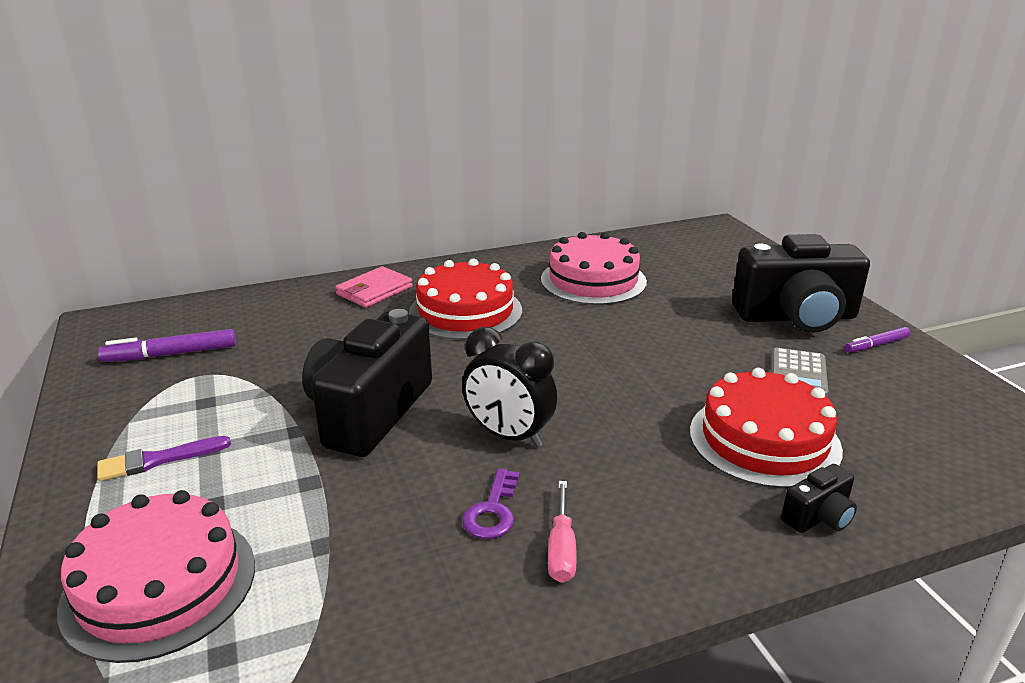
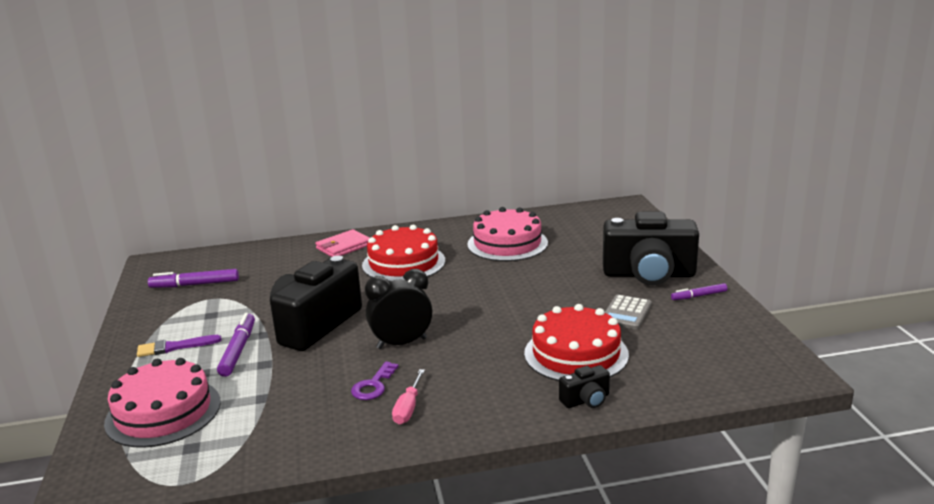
camera: 10 degrees right, 5 degrees down
black clock [462,327,557,448] -> black clock turned 120 degrees clockwise [365,269,432,349]
none -> purple marker [217,313,255,377]

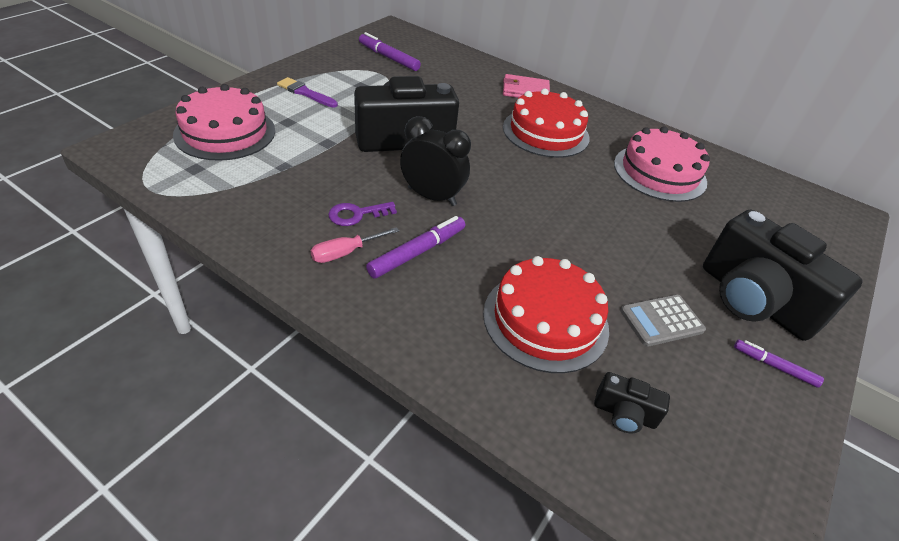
camera: 40 degrees right, 20 degrees up
purple marker [217,313,255,377] -> purple marker moved to [366,216,465,279]
black camera [559,365,610,408] -> black camera moved to [594,372,670,433]

